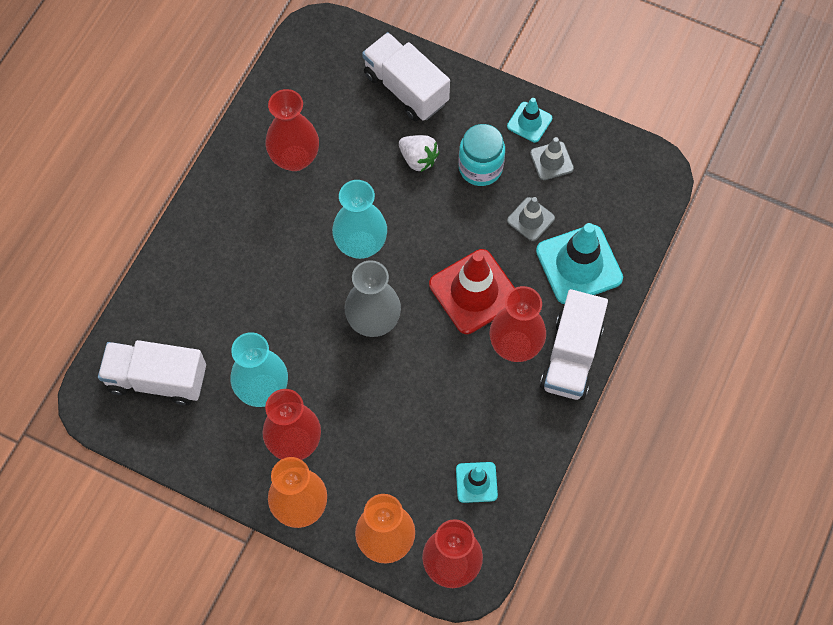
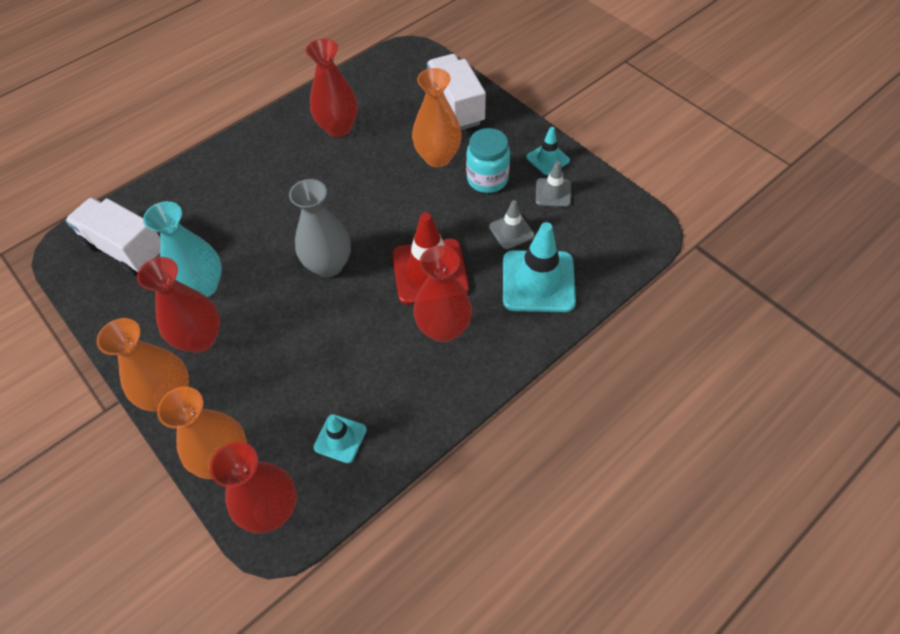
camera: 25 degrees right, 10 degrees down
turquoise vase [332,180,387,259] -> none
white strawberry [399,135,439,172] -> orange vase [412,68,462,167]
white truck [540,289,608,400] -> none

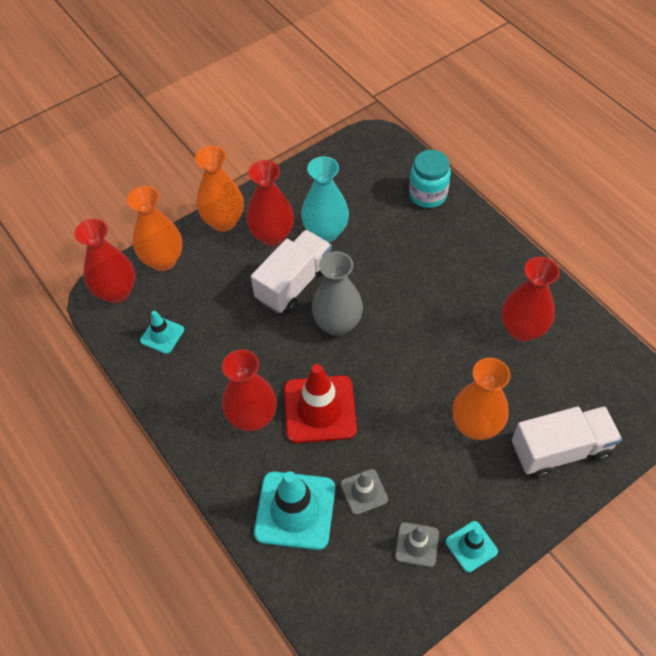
camera: 95 degrees right, 0 degrees up
white truck [65,197,160,276] -> white truck moved to [251,230,332,313]
turquoise jar [466,128,510,193] -> turquoise jar moved to [409,150,451,208]

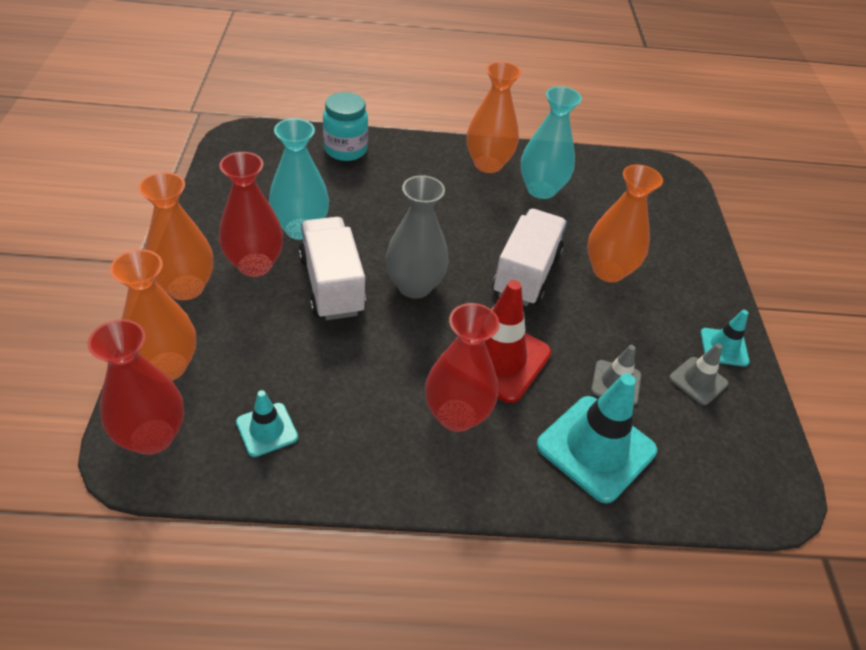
camera: 60 degrees left, 10 degrees down
red vase [501,257,560,342] -> turquoise vase [520,86,582,199]
white truck [512,406,622,478] -> white truck moved to [492,209,567,306]
none -> orange vase [467,62,521,173]

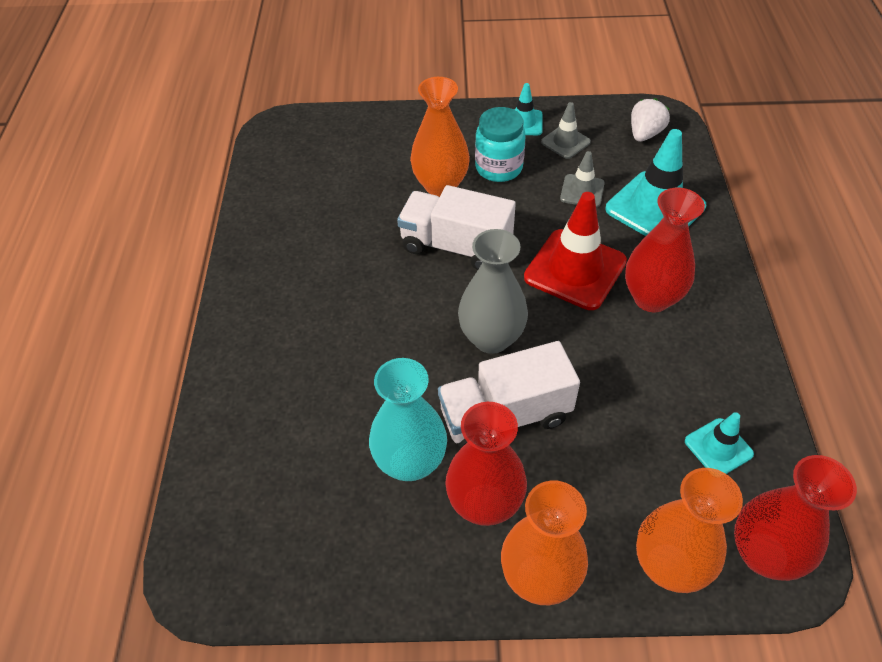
camera: 85 degrees left, 5 degrees up
turquoise jar [323,92,368,161] -> turquoise jar moved to [475,107,526,182]
orange vase [467,62,521,173] -> none
turquoise vase [520,86,582,199] -> none
none -> white strawberry [631,98,670,142]

